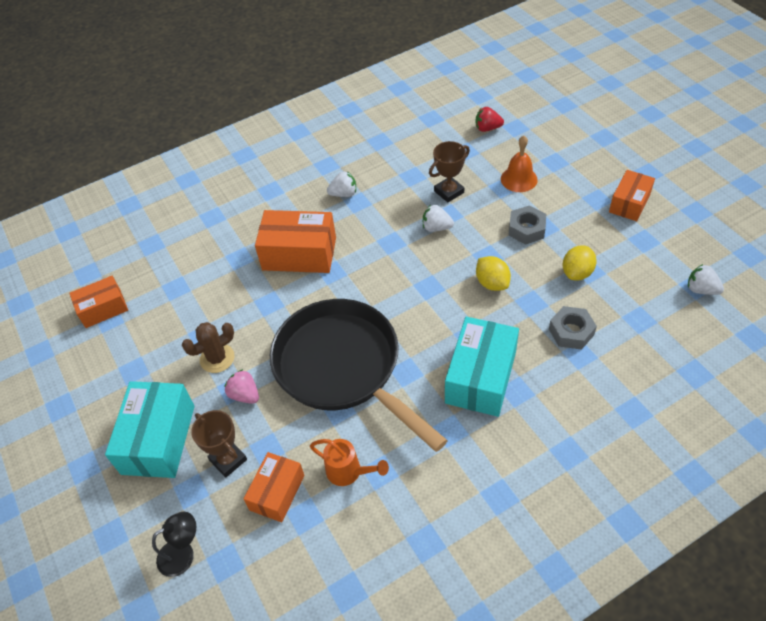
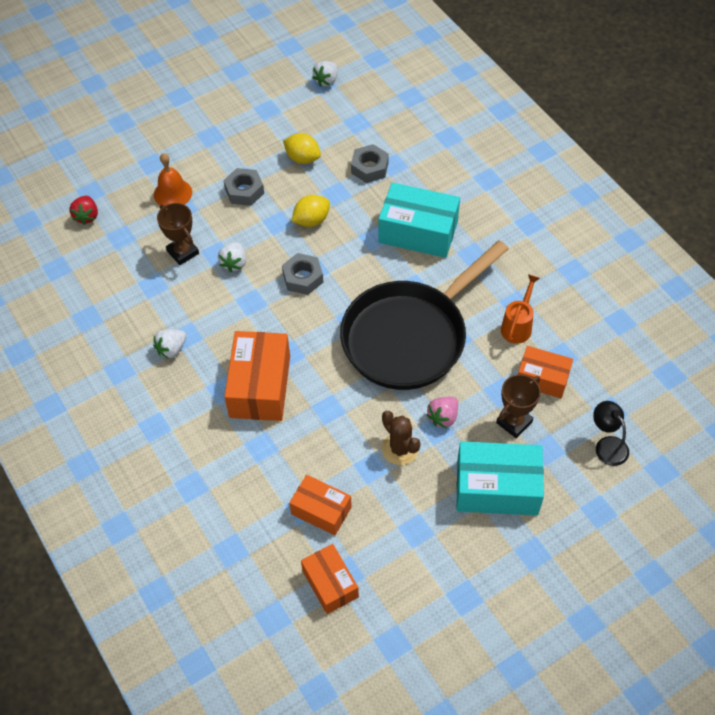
camera: 95 degrees left, 5 degrees up
white strawberry [327,171,356,197] -> white strawberry turned 120 degrees counterclockwise [153,329,187,359]
orange box [609,170,655,221] -> orange box moved to [289,475,352,536]
none -> grey nut [282,253,323,295]

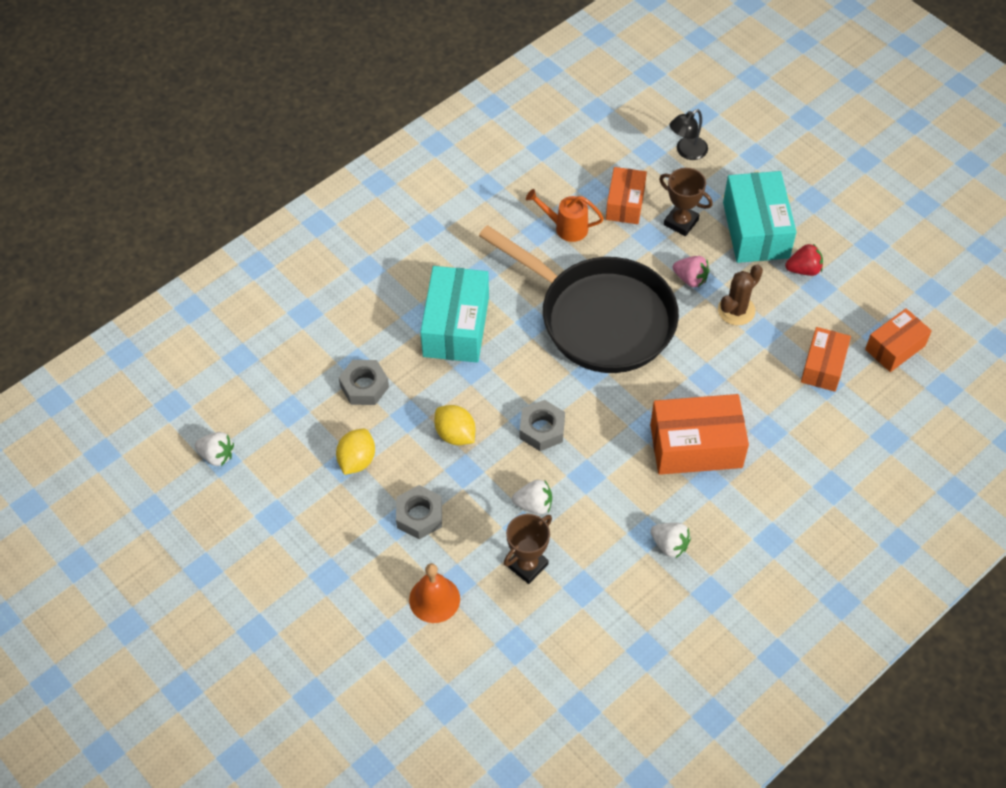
camera: 100 degrees left, 0 degrees up
red strawberry [69,196,98,225] -> red strawberry moved to [785,244,823,276]

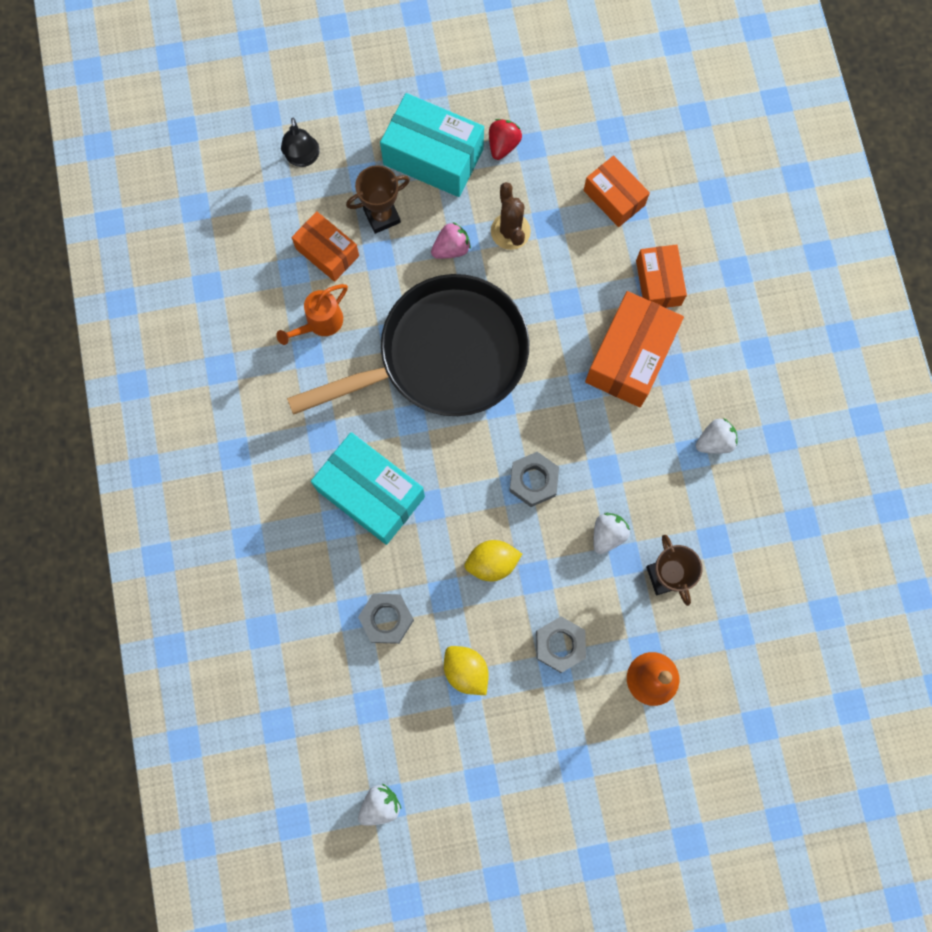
camera: 60 degrees left, 20 degrees up
orange box [865,308,932,372] -> orange box moved to [636,244,687,308]

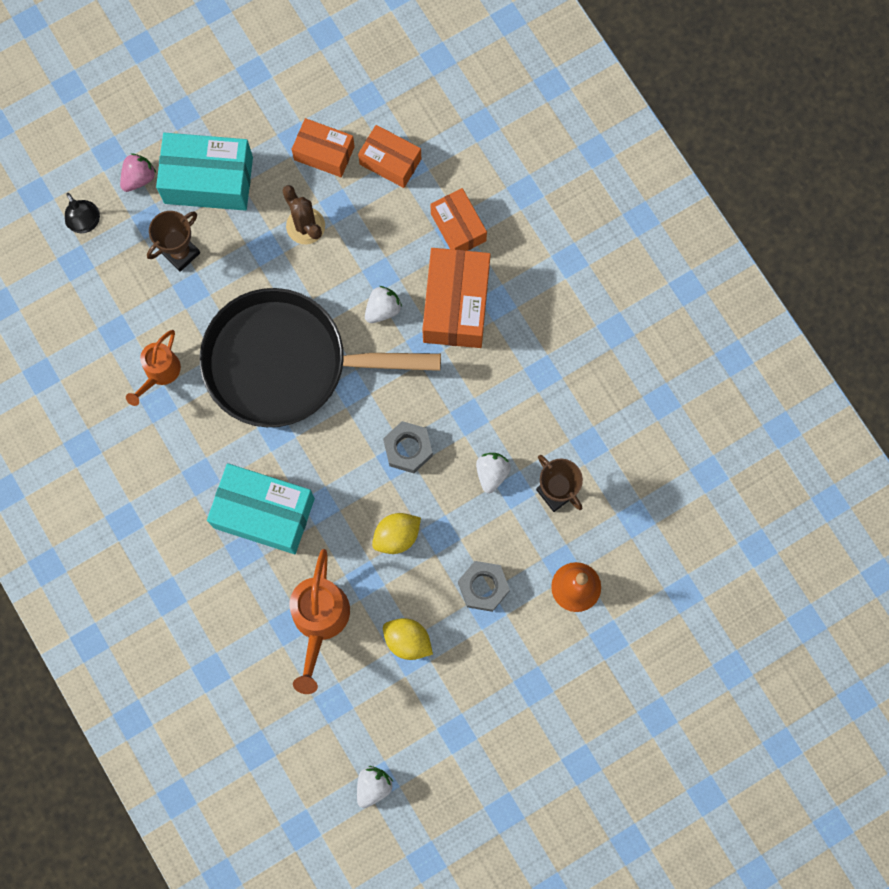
camera: 20 degrees left, 0 degrees up
black pan [287,274,530,416] -> black pan turned 135 degrees counterclockwise [200,288,441,427]
orange box [292,211,359,282] -> orange box moved to [292,118,355,177]
grey nut [358,594,414,644] -> orange watering can [290,549,350,694]
pink strawberry [431,222,471,259] -> pink strawberry moved to [120,153,156,192]
red strawberry [489,119,522,160] -> none
white strawberry [696,418,738,454] -> white strawberry moved to [365,286,402,323]

